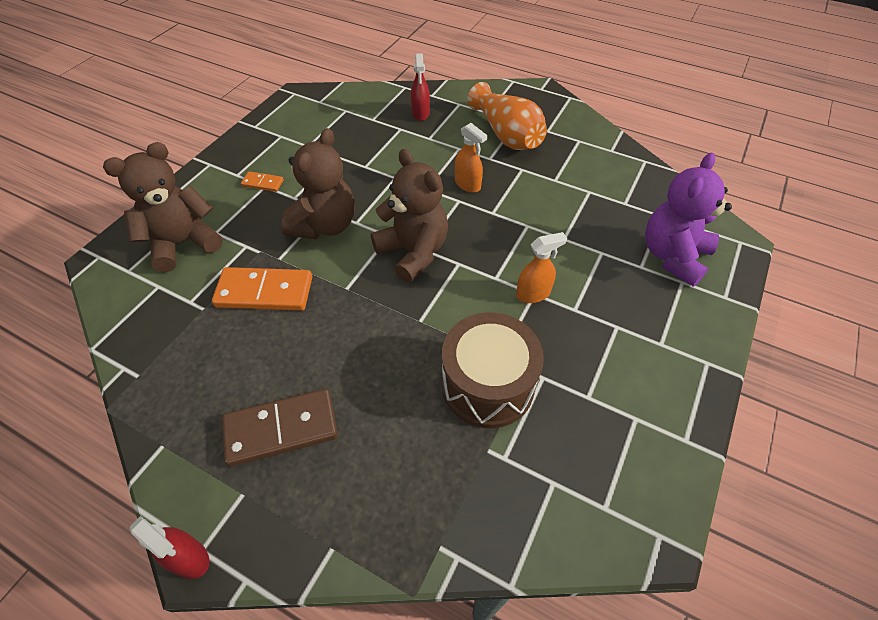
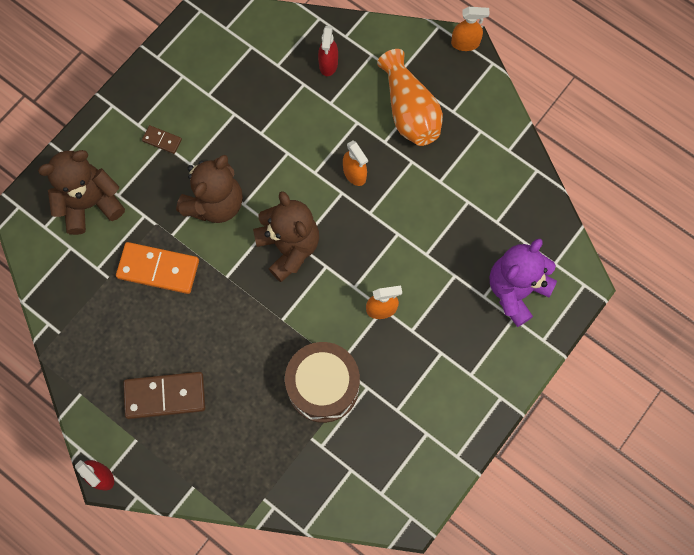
camera: 10 degrees right, 20 degrees up
orange domino [241,171,284,192] -> brown domino [142,125,182,154]
none -> orange spray bottle [451,7,490,51]

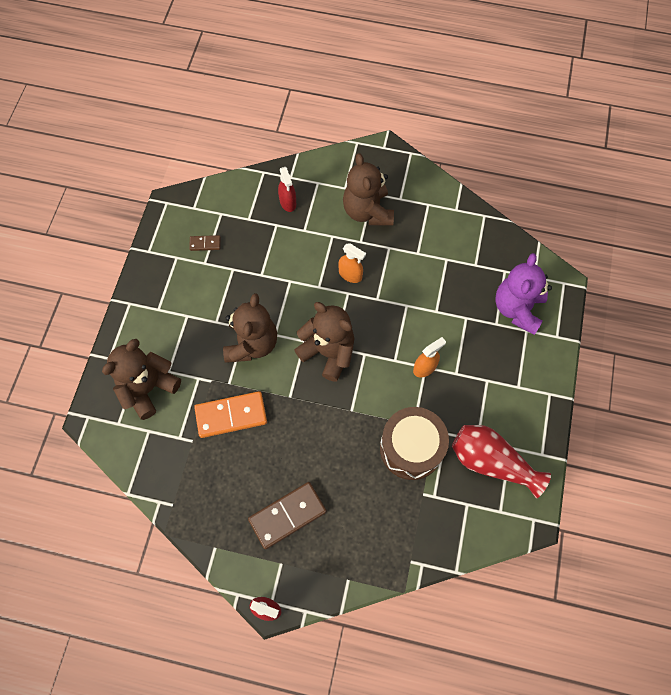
camera: 25 degrees left, 5 degrees down
brown domino [142,125,182,154] -> brown domino moved to [189,235,221,251]
orange vase [377,49,443,146] -> brown teddy bear [343,153,394,226]
orange spray bottle [451,7,490,51] -> none
none -> red vase [452,425,551,498]

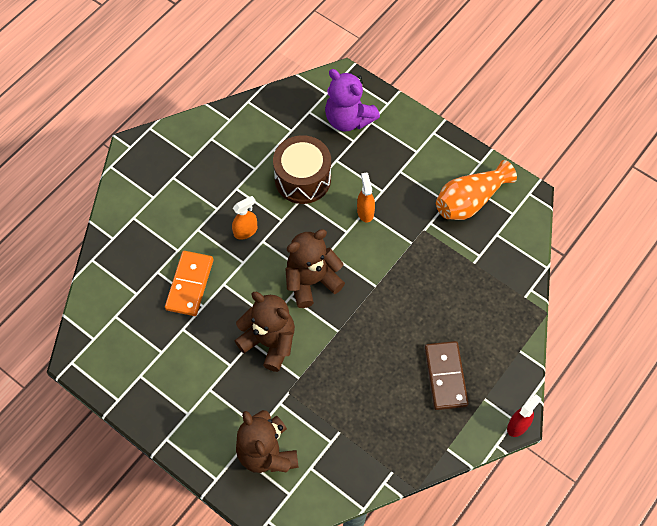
camera: 65 degrees left, 5 degrees down
brown domino [189,235,221,251] -> none
orange domino [194,391,267,438] -> orange domino moved to [165,251,213,316]
red spray bottle [278,167,296,212] -> none
brown teddy bear [343,153,394,226] -> none
brown drum [380,407,449,480] -> brown drum moved to [273,135,331,204]
red vase [452,425,551,498] -> orange vase [436,160,517,220]

